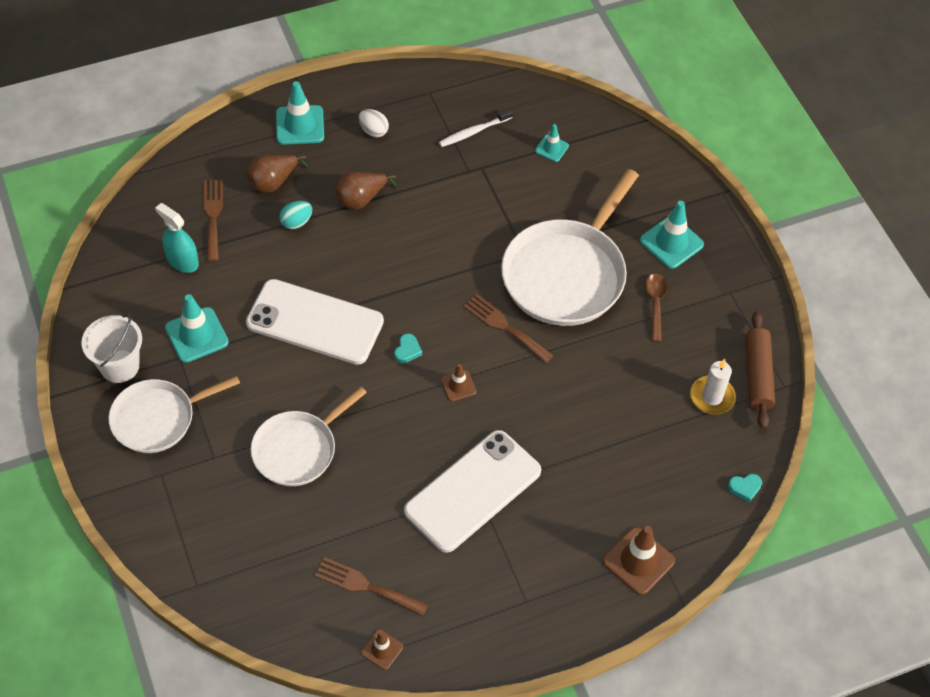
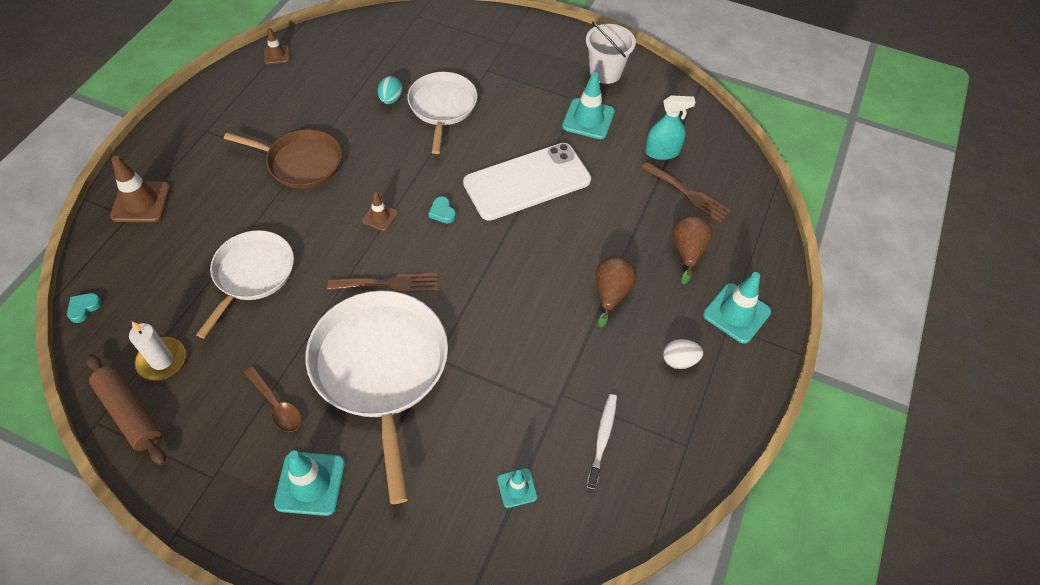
camera: 135 degrees right, 0 degrees up
white pan [108,376,240,453] -> white pan moved to [196,230,294,338]
turquoise egg [279,201,312,229] -> turquoise egg moved to [378,76,403,104]
brown fork [315,557,429,616] -> none
white phone [404,430,541,553] -> brown pan [224,129,342,189]

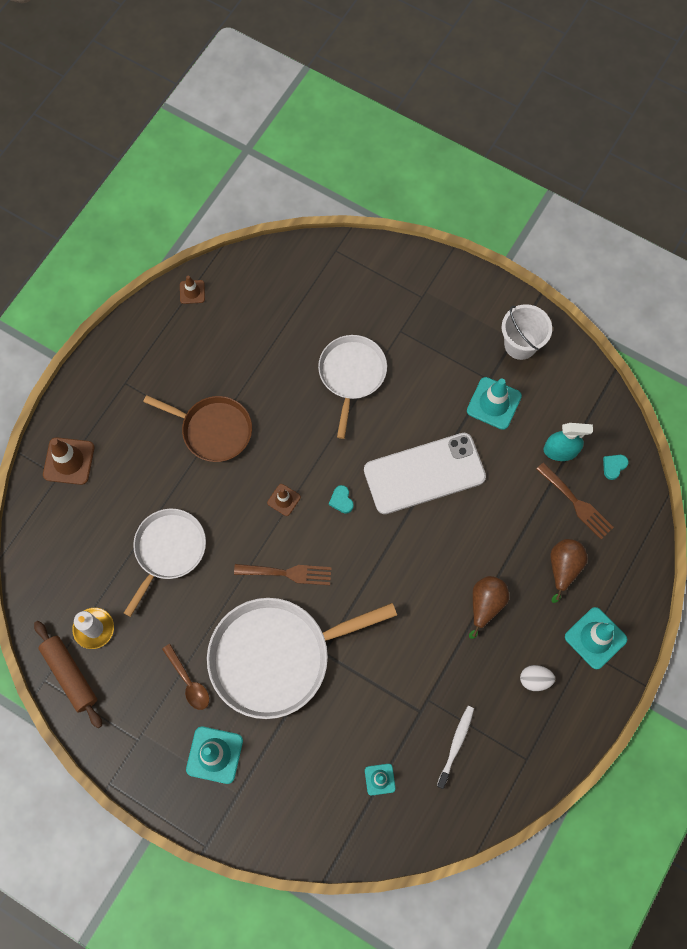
camera: 10 degrees right, 15 degrees up
turquoise heart [67,293,102,323] -> turquoise heart moved to [603,455,629,480]
white pan [306,290,448,504] -> white pan turned 105 degrees counterclockwise [207,598,397,719]
turquoise egg [378,76,403,104] -> none

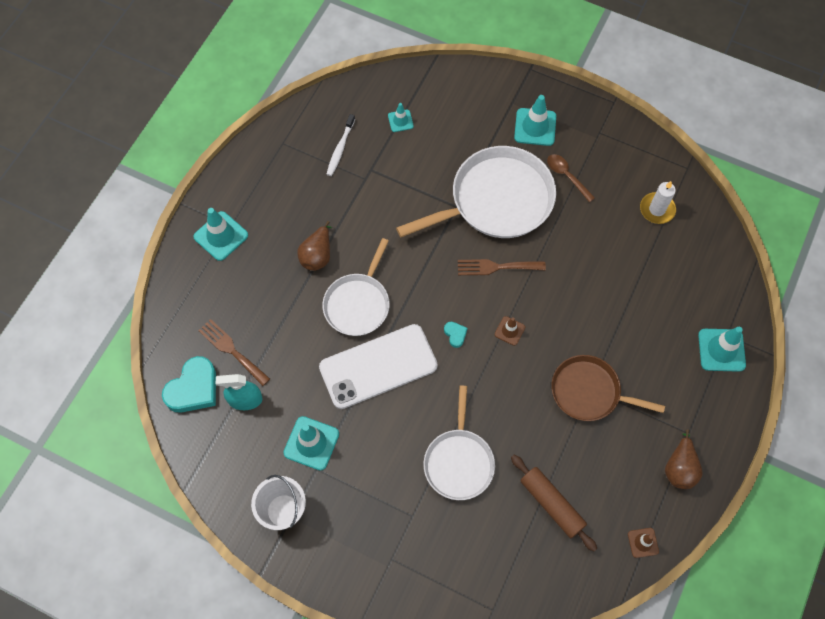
camera: 175 degrees right, 5 degrees down
brown rolling pin [34,621,102,728] -> brown rolling pin moved to [511,455,597,552]
brown traffic cone [43,437,94,485] -> turquoise traffic cone [698,327,746,372]
white pan [124,509,206,617] -> white pan moved to [322,238,390,336]
white egg [520,665,555,691] -> none
brown pear [550,539,588,603] -> brown pear moved to [665,430,703,489]
turquoise heart [603,455,629,480] -> turquoise heart [162,356,216,413], size x2.19

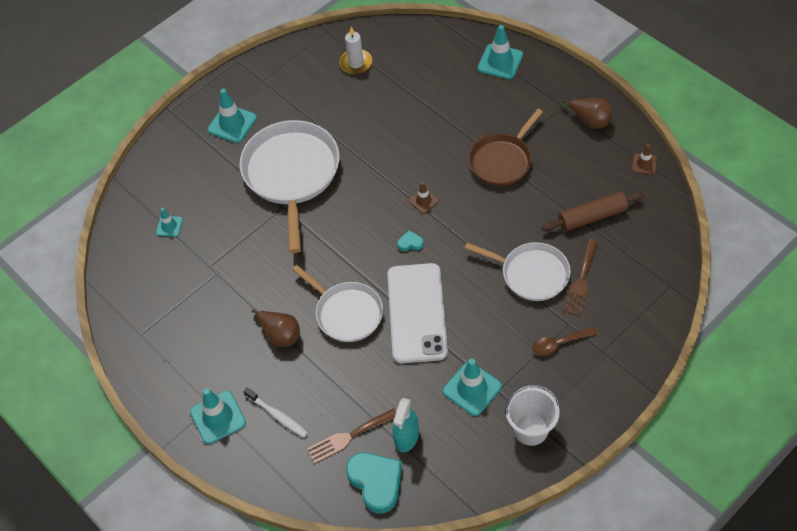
camera: 65 degrees left, 10 degrees down
white toothbrush [327,114,355,176] -> white toothbrush moved to [243,388,308,438]
brown fork [458,259,546,275] -> brown fork moved to [564,238,599,316]
brown spoon [547,154,595,202] -> brown spoon moved to [532,326,599,356]

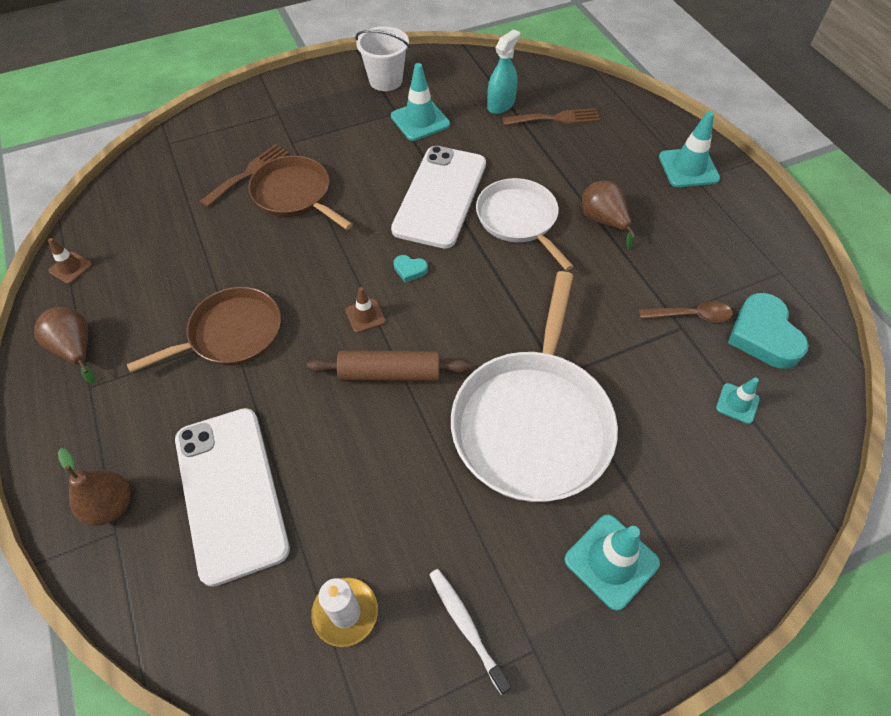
camera: 165 degrees left, 0 degrees up
white toothbrush [243,388,308,438] -> white toothbrush moved to [429,569,511,695]
turquoise heart [346,452,402,514] -> turquoise heart moved to [728,293,809,369]
white pan [464,242,571,301] -> brown pan [248,156,353,230]
turquoise traffic cone [477,25,523,79] -> brown pear [58,448,131,526]
brown spoon [532,326,599,356] -> brown spoon moved to [639,301,733,322]
brown rolling pin [542,192,644,231] -> brown rolling pin moved to [307,350,471,381]
none -> white phone [175,408,290,587]

